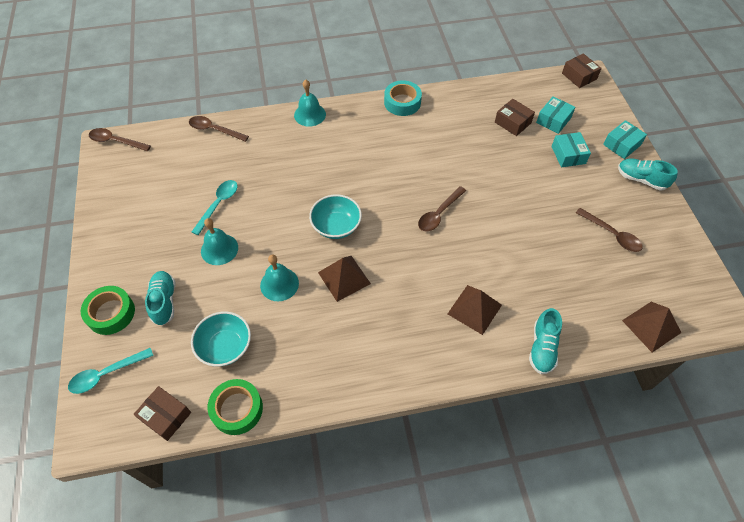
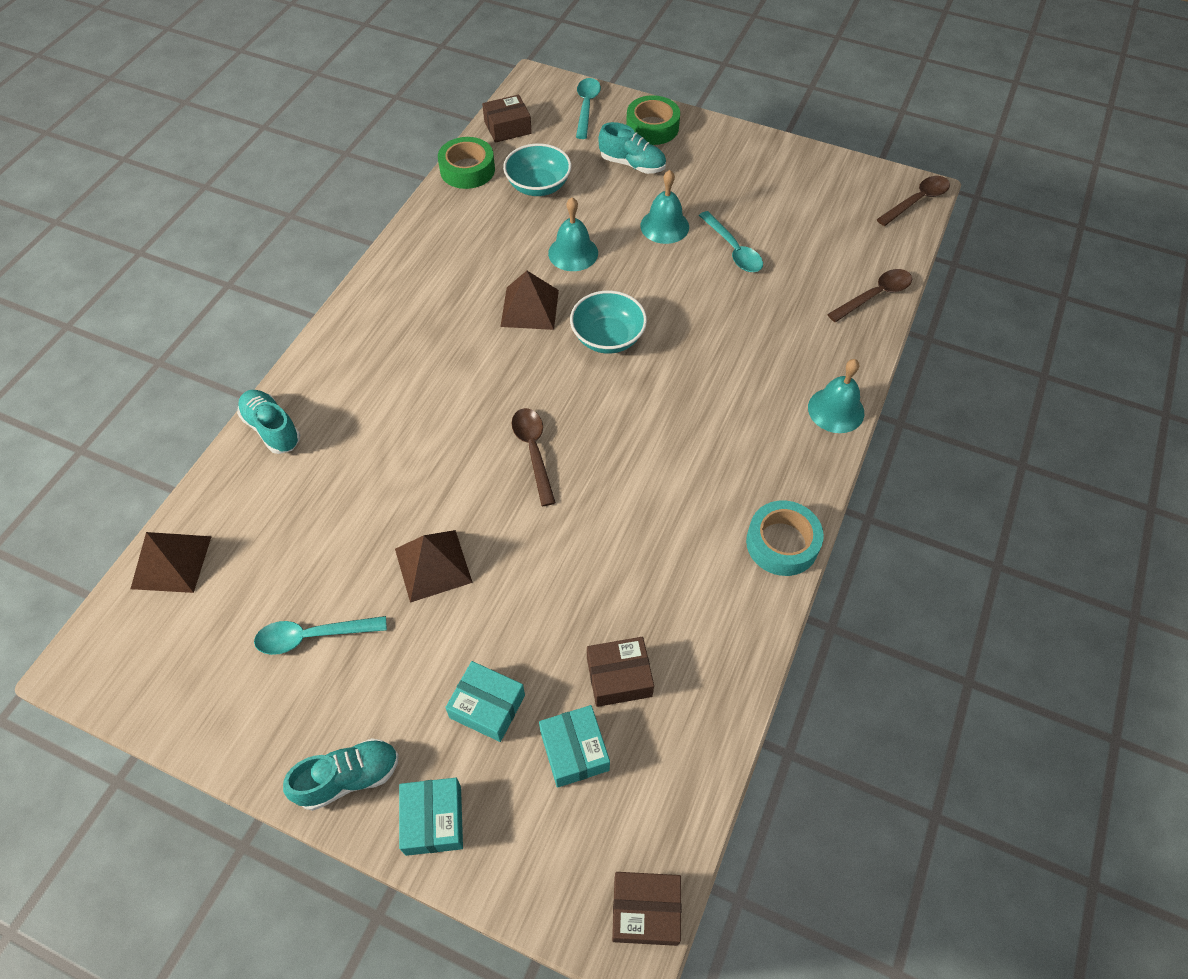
camera: 125 degrees right, 0 degrees up
brown pyramid [448,285,502,335] -> brown pyramid moved to [395,530,473,603]
brown spoon [576,208,643,252] -> turquoise spoon [254,616,387,655]

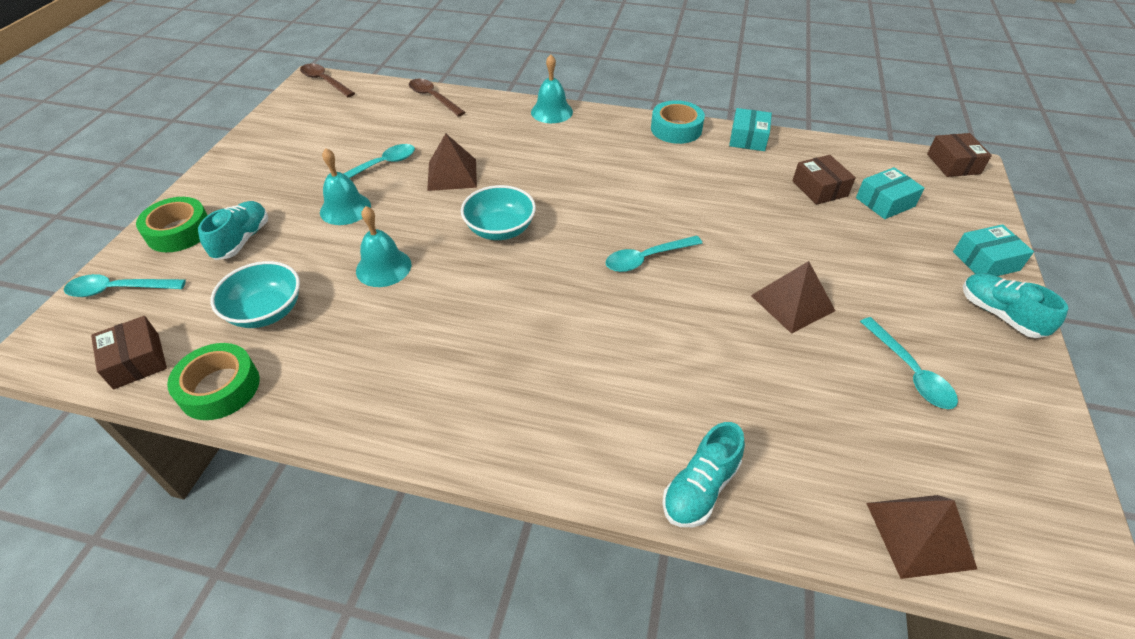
camera: 100 degrees left, 10 degrees down
turquoise box [445,661,525,742] -> turquoise box moved to [729,108,772,151]
brown pyramid [500,271,559,330] -> brown pyramid moved to [427,133,477,191]
brown spoon [512,408,556,506] -> turquoise spoon [606,235,703,272]

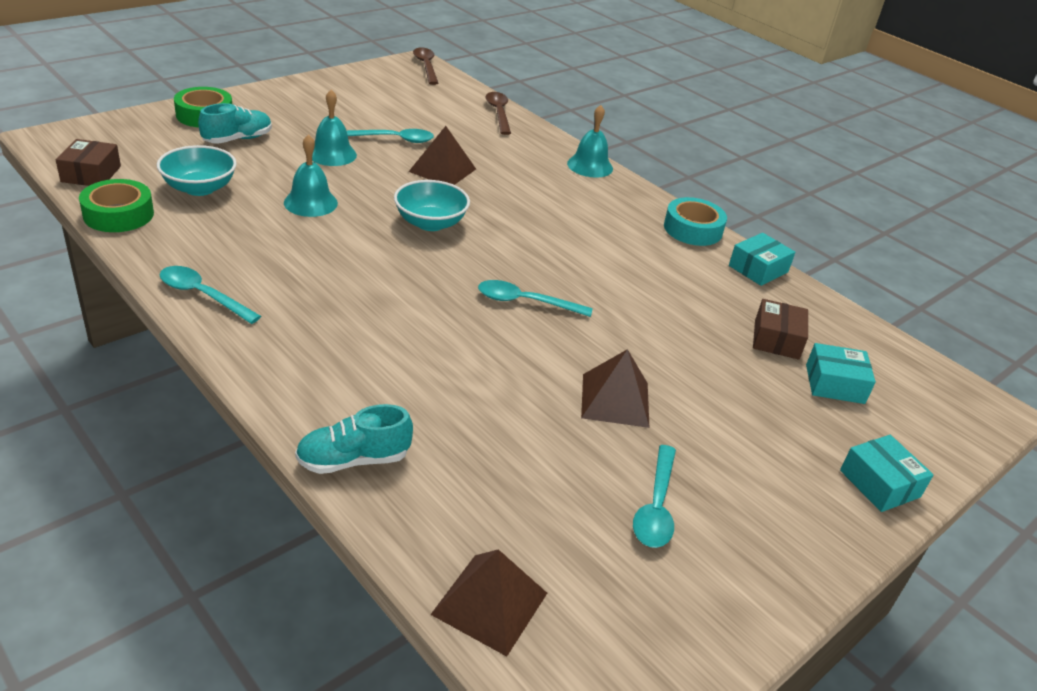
camera: 30 degrees right, 10 degrees down
turquoise spoon [64,274,186,297] -> turquoise spoon moved to [160,266,261,324]
brown box [927,133,992,177] -> none
turquoise box [953,224,1034,276] -> turquoise box turned 45 degrees clockwise [840,435,934,512]
turquoise shoe [963,273,1068,338] -> none

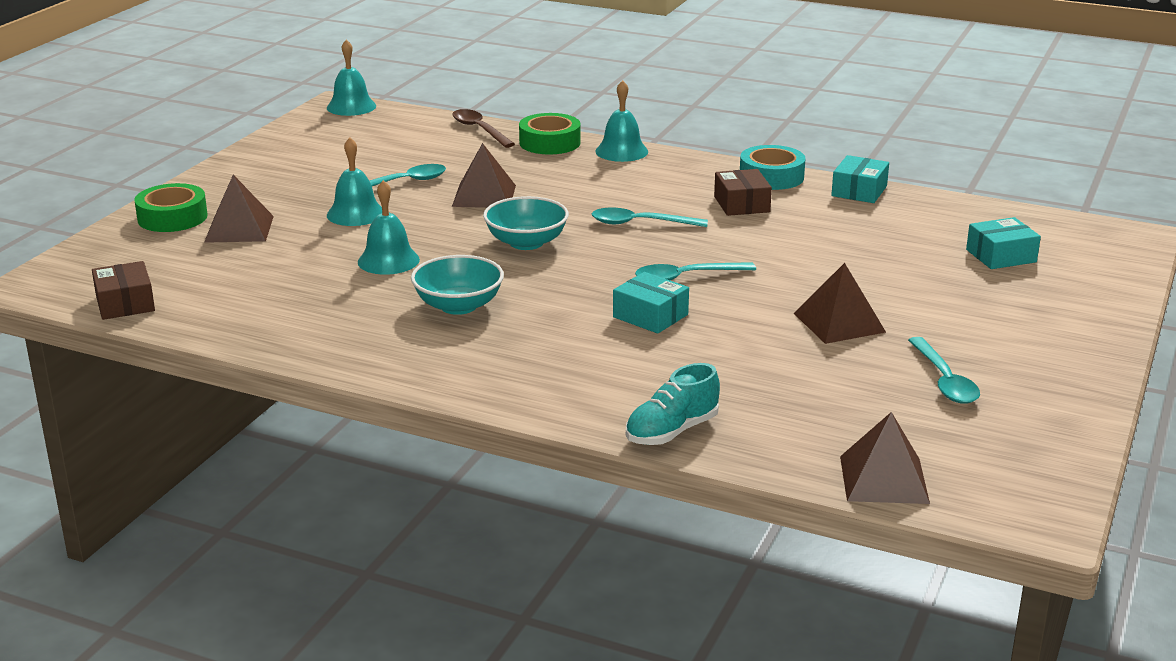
camera: 20 degrees left, 10 degrees down
green tape [79,179,154,232] -> green tape moved to [519,113,581,154]
turquoise bowl [157,145,237,196] -> turquoise bowl moved to [411,255,504,315]
turquoise spoon [160,266,261,324] -> turquoise spoon moved to [592,208,708,227]
turquoise shoe [198,103,272,144] -> brown pyramid [204,175,274,243]
brown spoon [413,47,438,85] -> turquoise bell [327,39,376,116]
brown box [753,299,808,360] -> brown box moved to [714,169,772,216]
turquoise box [840,435,934,512] -> turquoise box moved to [613,272,689,334]

